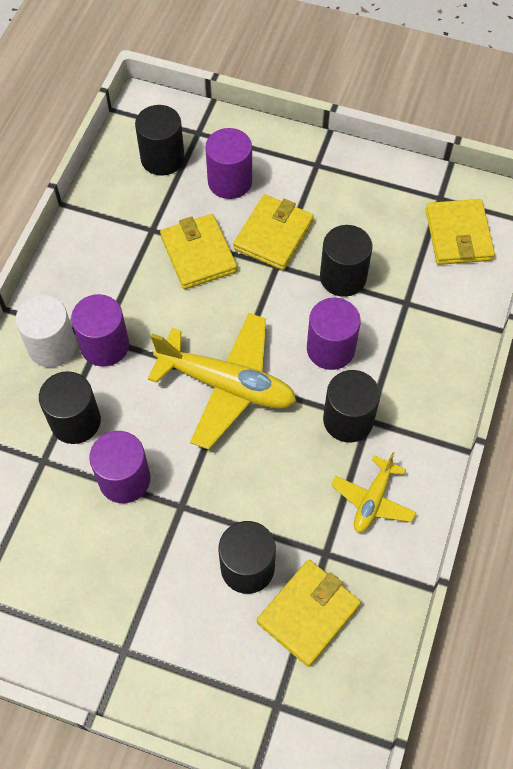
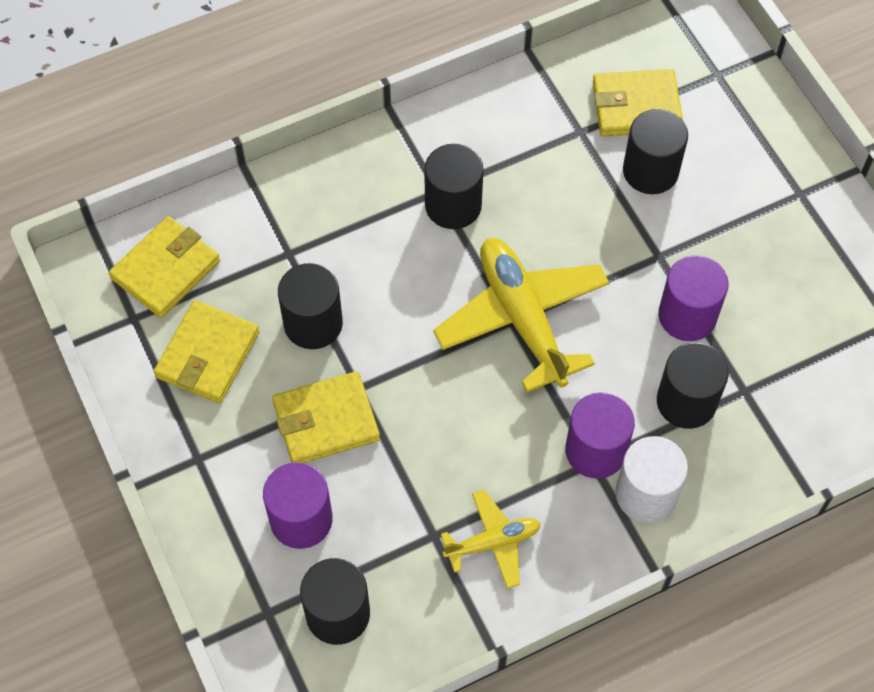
camera: 135 degrees left, 0 degrees up
yellow wallet [160,214,237,289] -> yellow wallet moved to [154,300,259,403]
purple cylinder [307,298,361,370] -> none
yellow plane [331,452,416,533] -> yellow plane moved to [441,490,541,589]

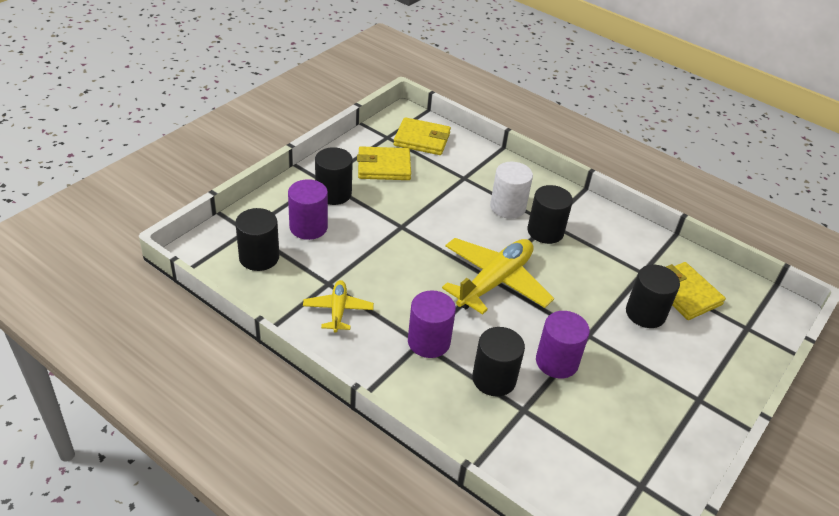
camera: 60 degrees right, 20 degrees down
yellow wallet [272,371,380,463] -> none
black cylinder [278,263,343,349] -> black cylinder moved to [315,147,353,205]
yellow plane [441,490,541,589] -> yellow plane turned 135 degrees counterclockwise [303,280,374,333]
white cylinder [616,436,688,523] -> white cylinder moved to [490,162,533,219]

